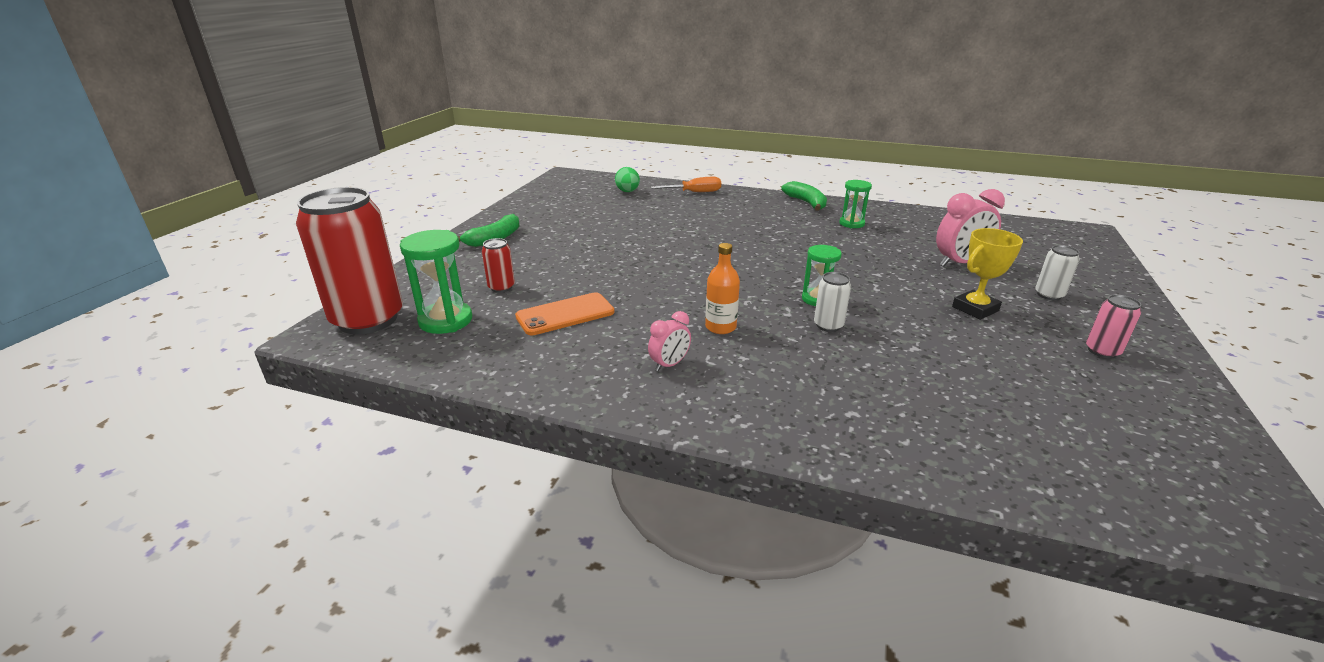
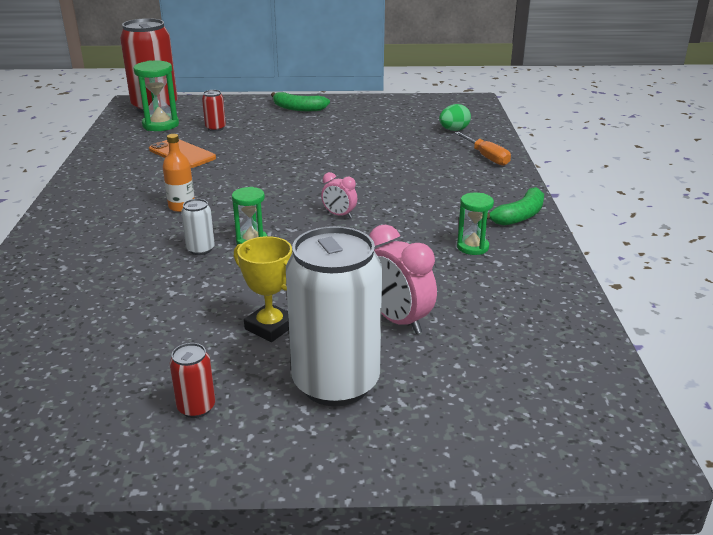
camera: 70 degrees right, 0 degrees up
pink clock [648,311,691,371] -> pink clock moved to [321,172,357,218]
white can [1035,245,1080,300] -> white can [286,226,382,406], size x2.39
pink can [1086,294,1141,359] -> red can [170,343,215,418]

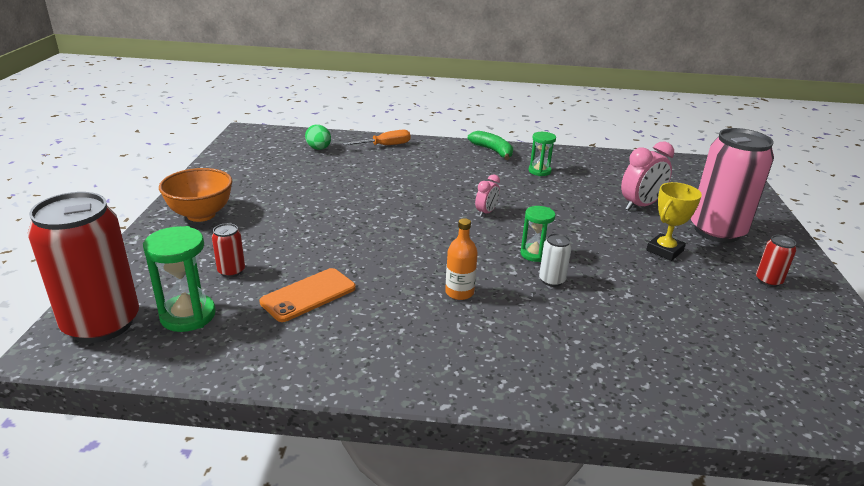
camera: 85 degrees left, 0 degrees up
green banana [271,92,330,111] -> orange bowl [159,168,232,222]
white can [286,226,382,406] -> pink can [691,128,774,243]

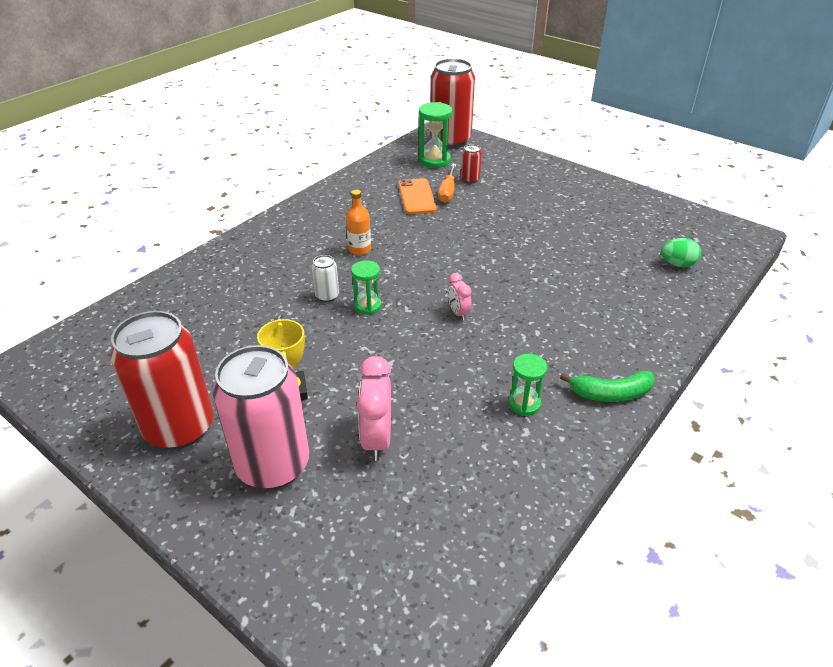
camera: 125 degrees right, 10 degrees up
orange bowl [159,168,232,222] -> none
orange screwdriver [343,130,411,145] -> orange screwdriver moved to [438,164,456,203]
red can [756,235,796,287] -> red can [110,311,214,450], size x2.39

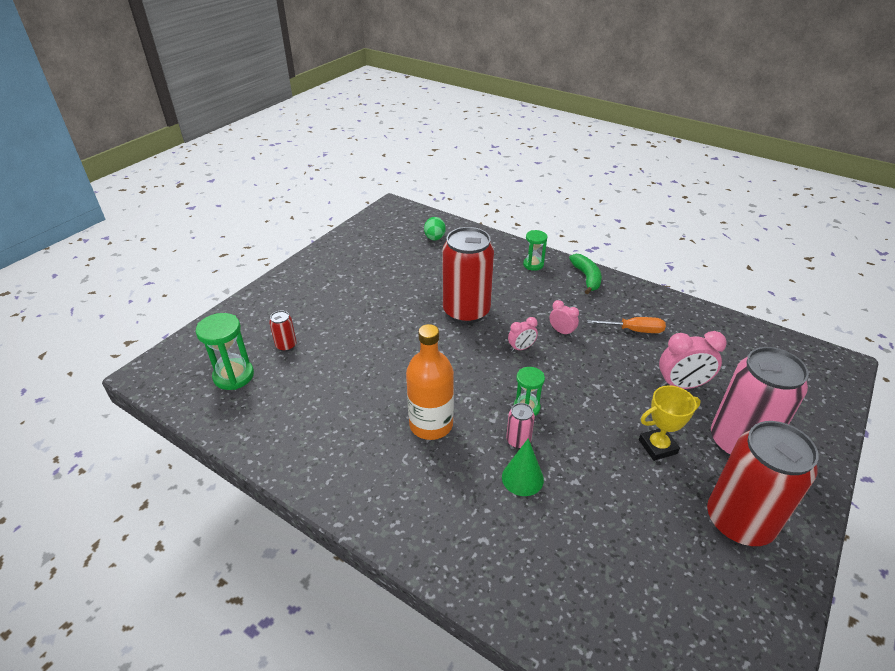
camera: 95 degrees left, 0 degrees up
white can [312,255,339,302] -> pink can [506,403,535,449]
orange bottle [346,190,371,255] -> orange bottle [406,324,454,440], size x1.74
orange phone [398,178,437,214] -> none
red can [430,59,475,148] -> red can moved to [442,227,494,324]
orange screwdriver [438,164,456,203] -> orange screwdriver moved to [587,317,666,333]
green hourglass [508,354,547,416] -> green hourglass moved to [523,230,547,271]
none -> green cone [502,438,544,496]
none -> pink clock [549,300,579,337]

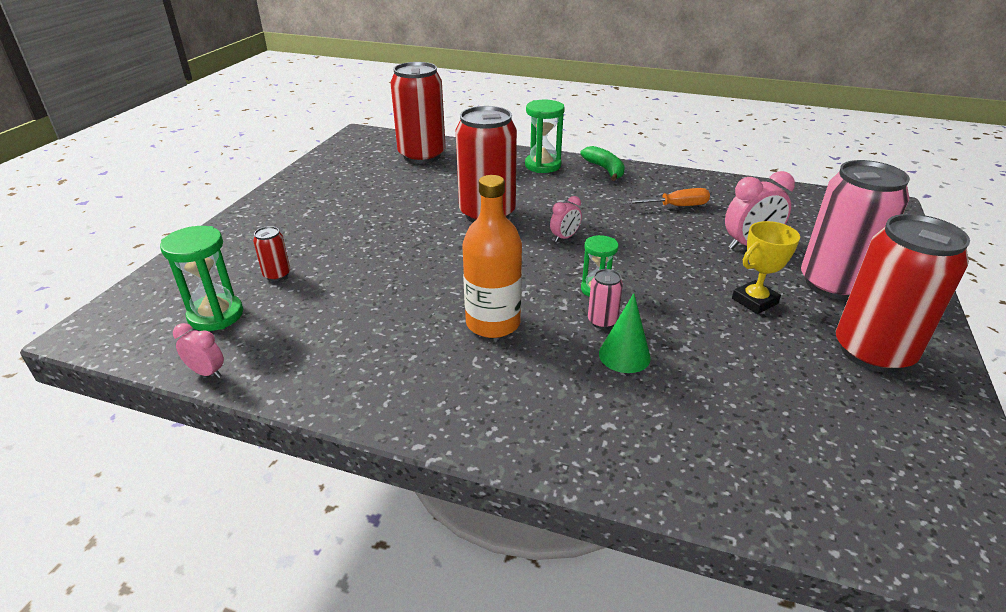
camera: 15 degrees left, 5 degrees down
green egg [424,217,446,241] -> red can [390,62,446,164]
green hourglass [523,230,547,271] -> green hourglass [525,100,565,173], size x1.56
pink clock [549,300,579,337] -> pink clock moved to [173,323,224,378]

